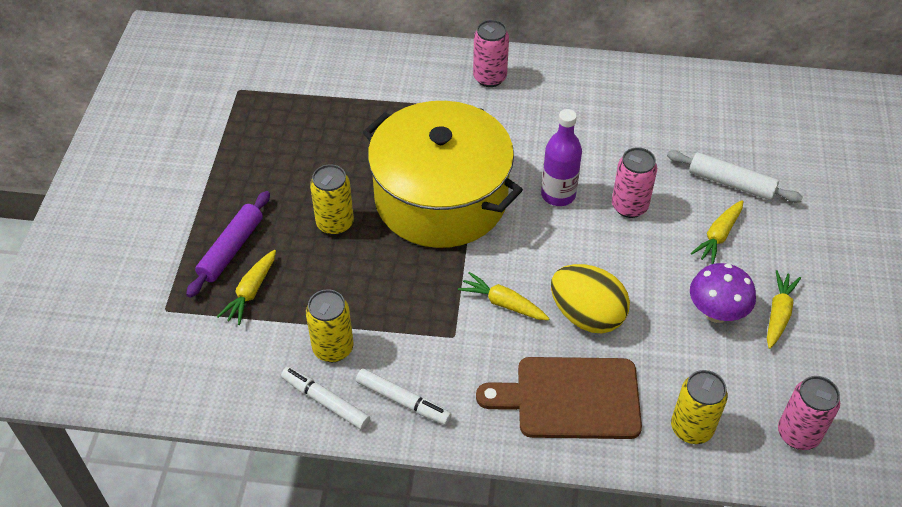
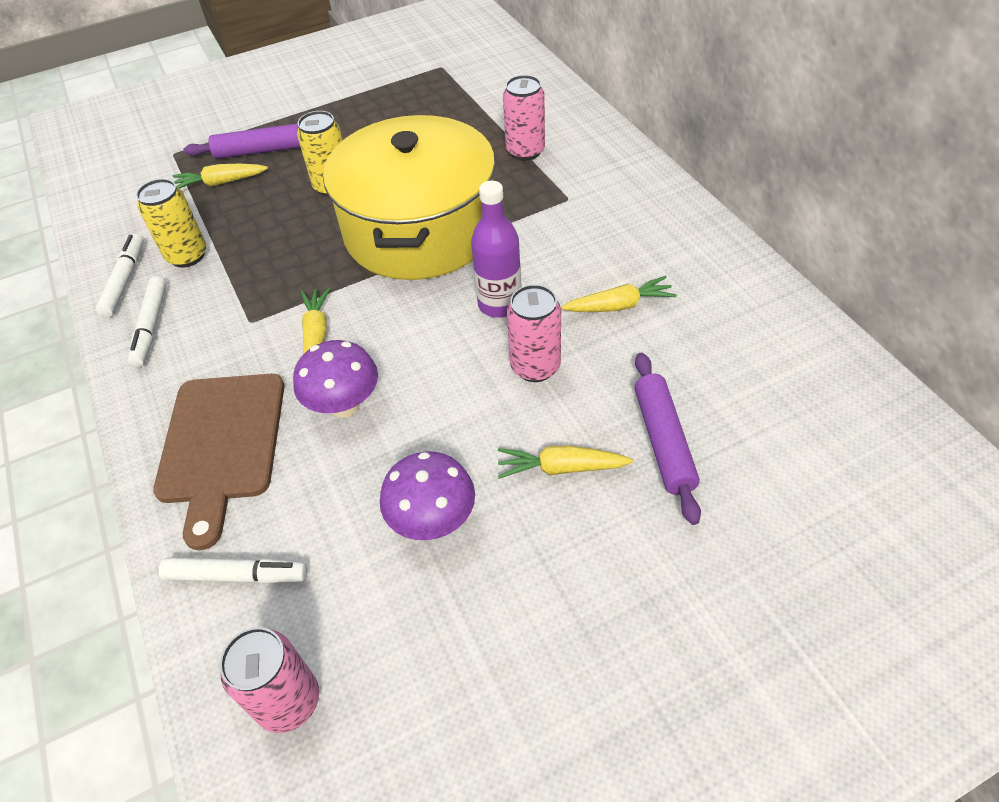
camera: 60 degrees right, 0 degrees up
pink can [473,20,509,87] -> pink can moved to [503,75,545,161]
brown cutting board [476,357,642,439] -> brown cutting board turned 150 degrees counterclockwise [153,374,284,550]
yellow egg [551,264,630,333] -> purple mushroom [293,340,378,418]
white rolling pin [667,151,803,203] -> purple rolling pin [635,353,701,525]
yellow can [671,370,728,444] -> white marker [159,558,307,584]
yellow carrot [767,270,801,349] -> yellow carrot moved to [561,276,677,312]

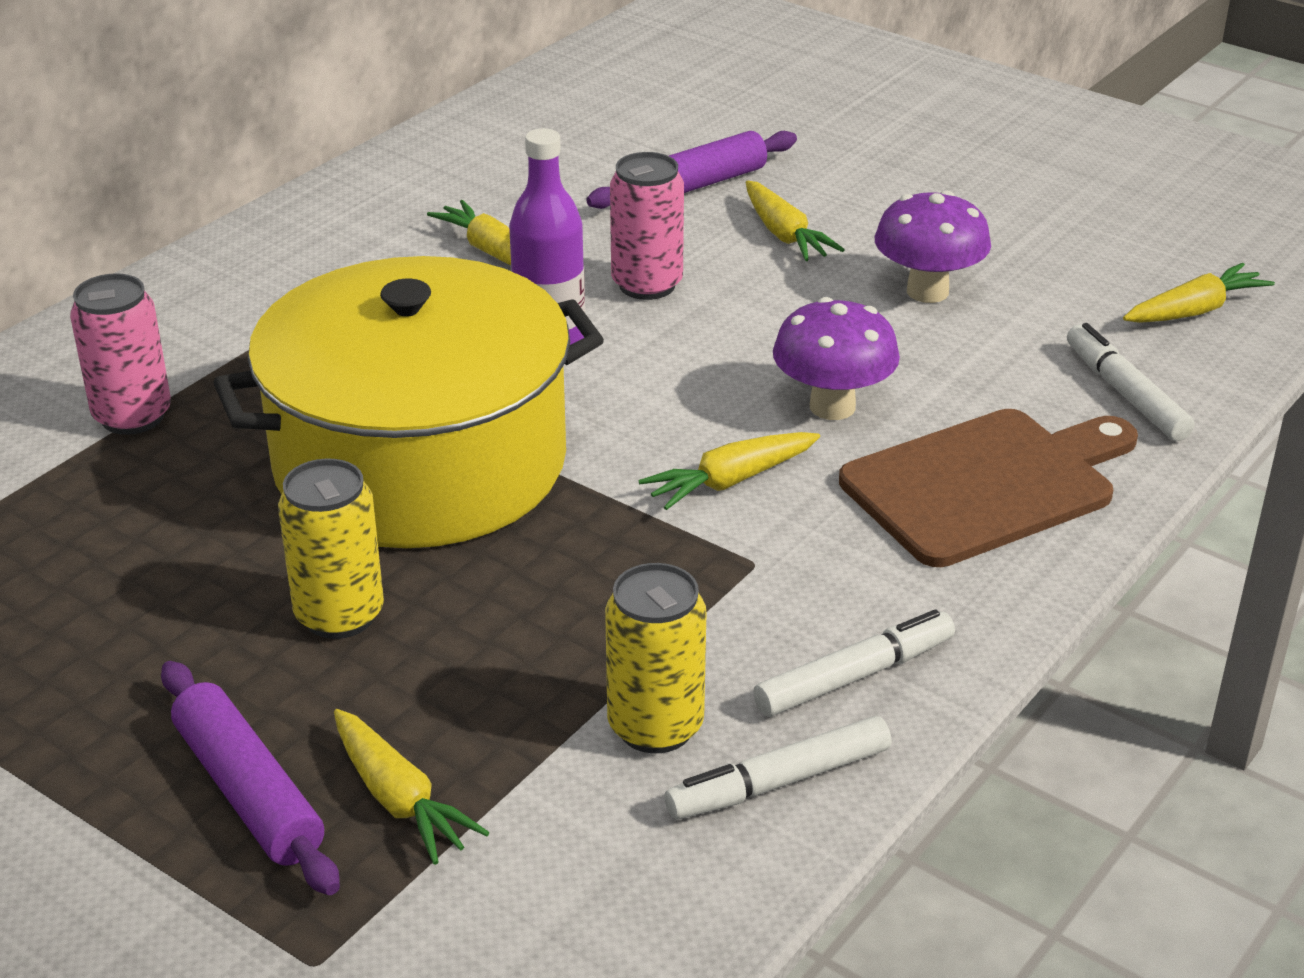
camera: 120 degrees left, 15 degrees down
pink can [220,627,319,733] -> yellow carrot [1123,263,1275,323]

